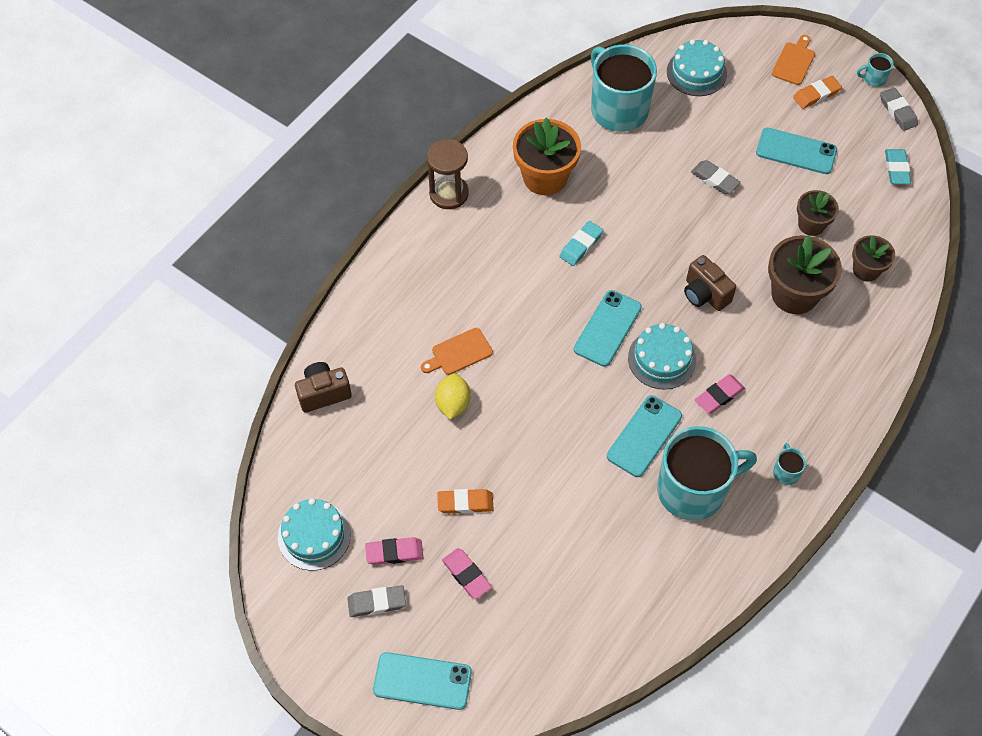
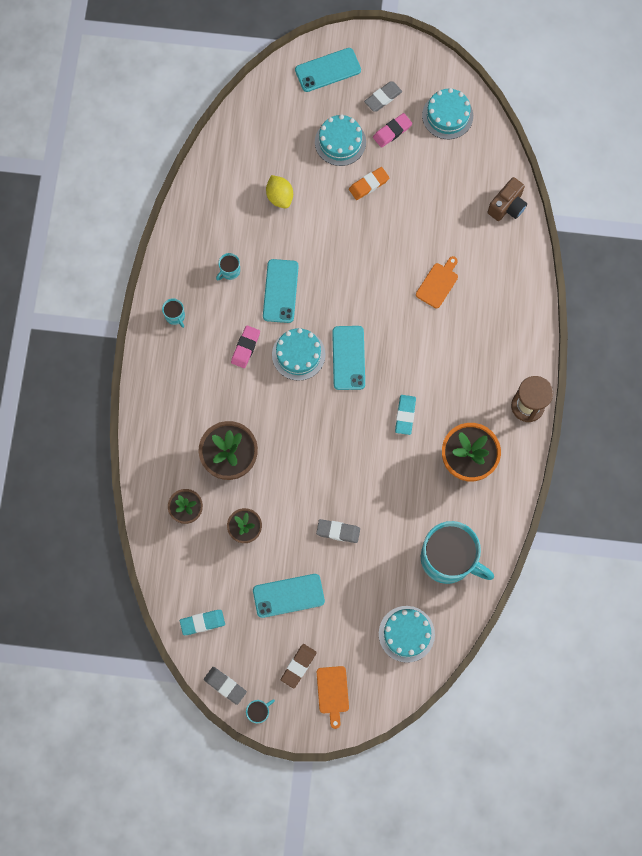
camera: 150 degrees right, 15 degrees up
yellow lemon [435,373,470,420] -> yellow lemon moved to [266,175,293,208]
pink eraser [442,548,492,599] -> turquoise cake [315,115,366,166]
turquoise mug [657,426,757,521] -> turquoise mug [216,253,240,280], size x0.40
brown camera [684,255,736,311] -> none
orange eraser [793,76,842,109] -> brown eraser [281,644,317,689]
turquoise eraser [885,149,911,184] -> turquoise eraser turned 75 degrees counterclockwise [180,610,225,635]

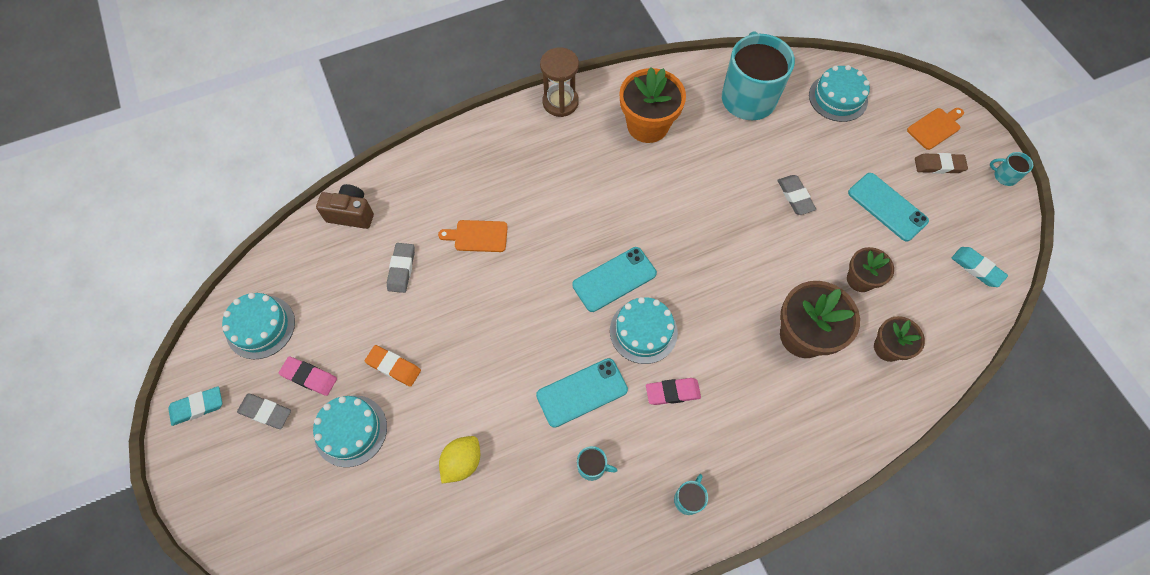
camera: 120 degrees left, 10 degrees down
grey eraser [204,667,247,705] -> grey eraser moved to [387,243,415,293]
turquoise phone [295,48,361,92] -> none
turquoise eraser [395,395,416,435] -> turquoise eraser moved to [168,386,222,426]

